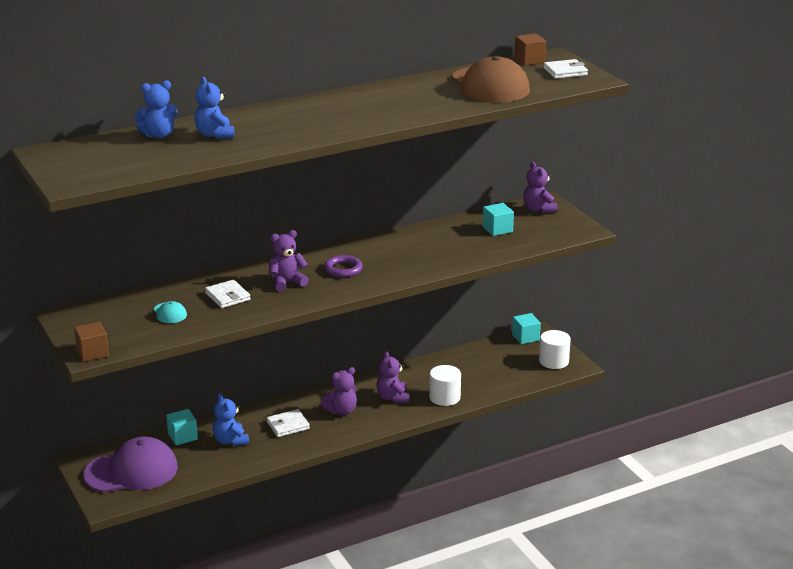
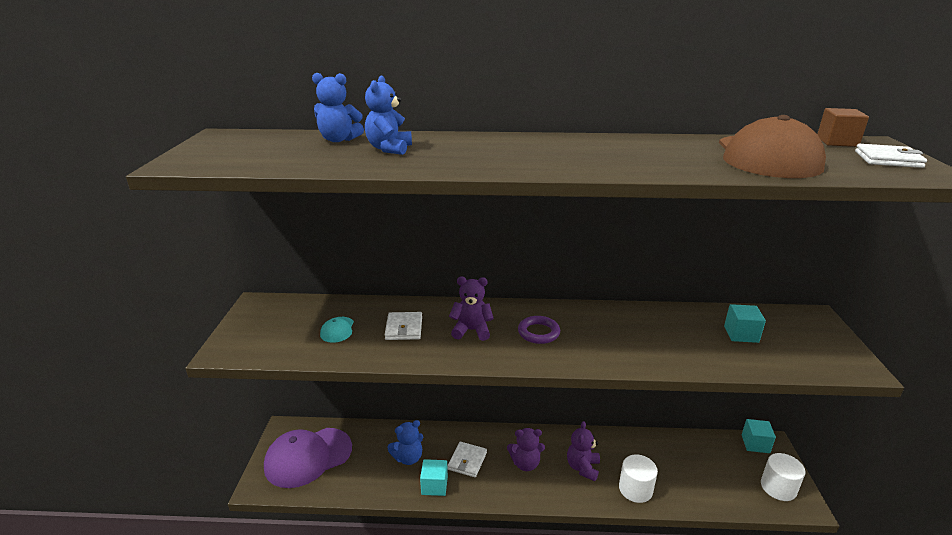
camera: 30 degrees right, 0 degrees up
brown cube [74,322,109,362] -> none
purple cap [83,437,178,492] -> purple cap turned 135 degrees clockwise [264,428,352,488]
turquoise cube [166,409,198,445] -> turquoise cube moved to [420,459,448,496]
blue teddy bear [213,393,249,446] -> blue teddy bear turned 120 degrees counterclockwise [387,420,423,465]
white wallet [267,409,310,437] -> white wallet turned 75 degrees counterclockwise [447,442,487,477]
purple teddy bear [523,161,557,213] -> none

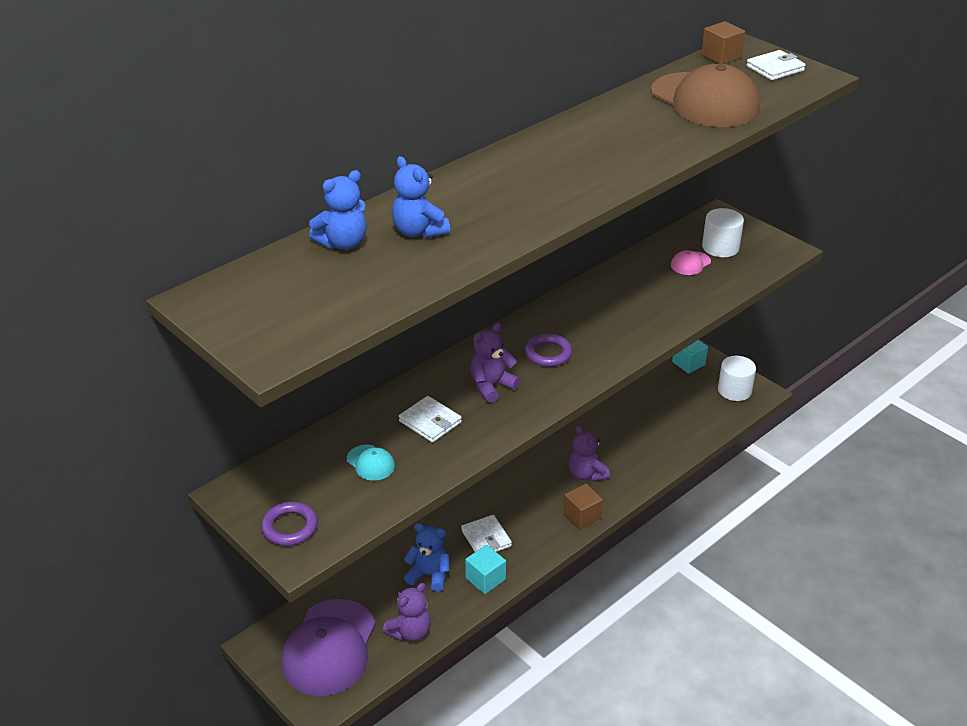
camera: 45 degrees left, 10 degrees up
blue teddy bear [387,420,423,465] -> blue teddy bear turned 90 degrees counterclockwise [404,523,450,591]
purple teddy bear [507,428,545,471] -> purple teddy bear moved to [382,583,431,641]
white cylinder [619,455,658,503] -> white cylinder moved to [702,208,744,257]
turquoise cube [724,304,766,343] -> pink cap [671,250,711,275]
none -> purple ring [261,502,318,546]
none -> brown cube [563,484,603,529]

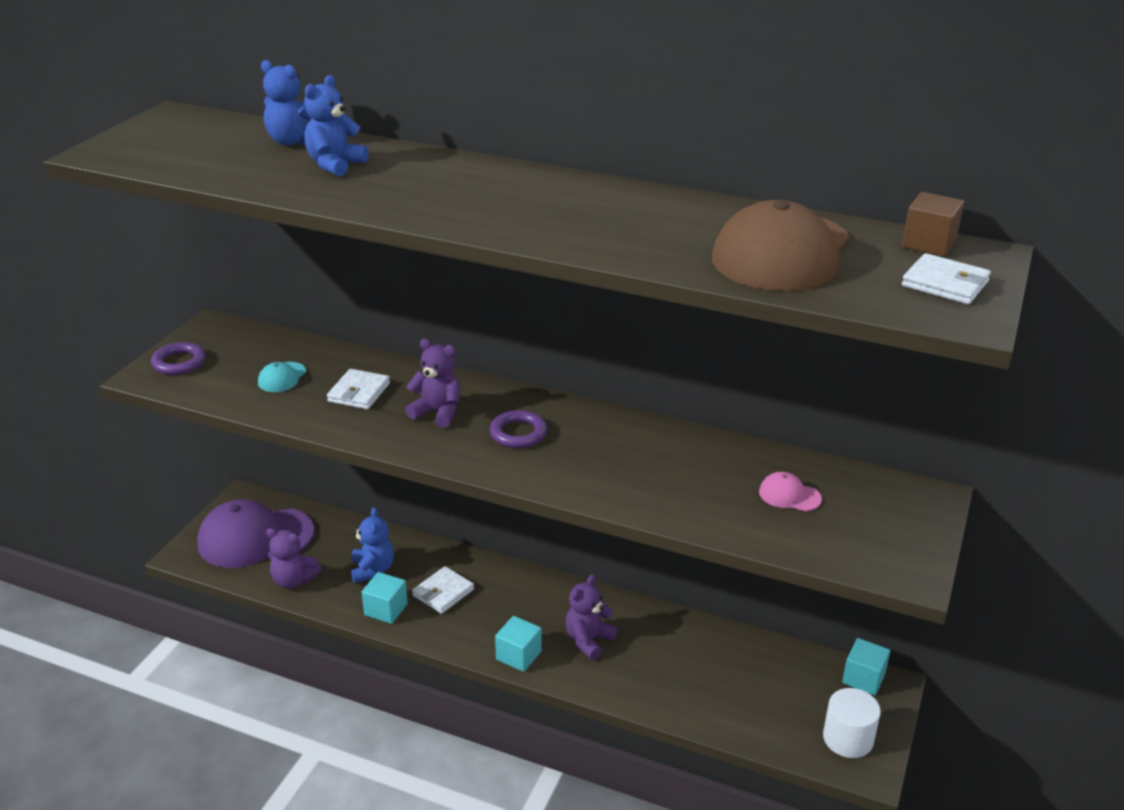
camera: 65 degrees right, 5 degrees down
brown cube [563,484,603,529] -> turquoise cube [495,616,542,672]
white cylinder [702,208,744,257] -> none

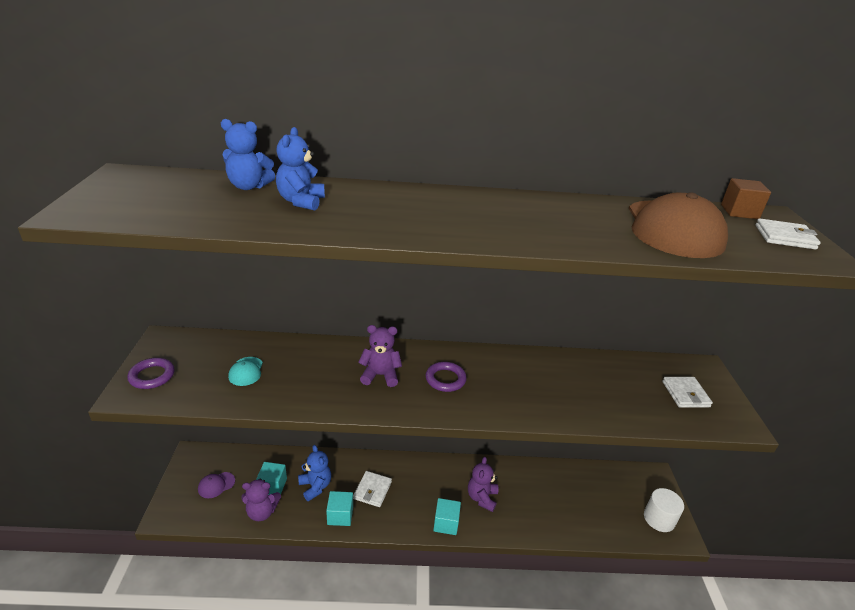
camera: 25 degrees left, 0 degrees up
purple cap [197,499,314,568] -> purple cap [198,472,235,498], size x0.42
white wallet [327,369,390,409] -> white wallet moved to [662,377,713,408]
pink cap [759,472,822,511] -> none
turquoise cube [842,638,890,695] -> turquoise cube moved to [256,462,287,495]

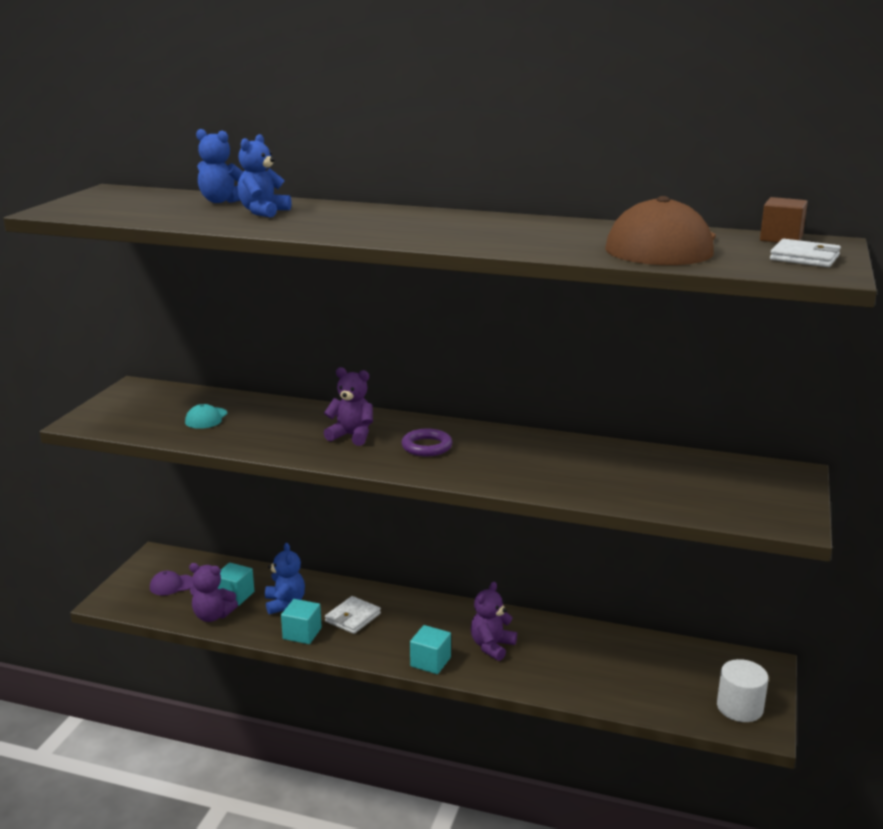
camera: 20 degrees right, 10 degrees down
purple ring [127,358,175,389] -> none
white wallet [662,377,713,408] -> none

